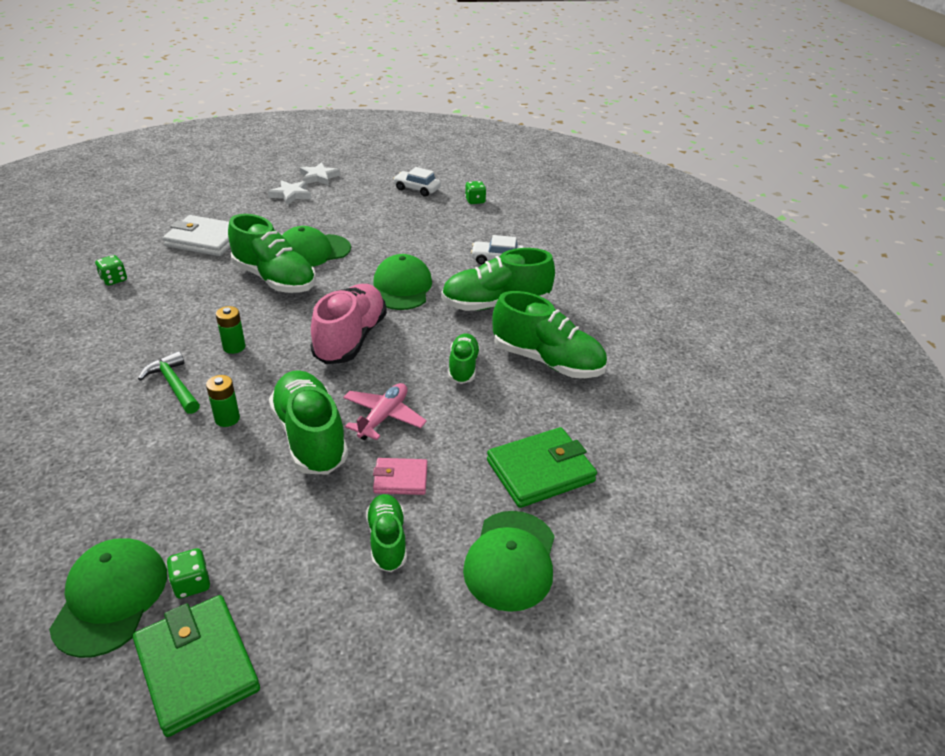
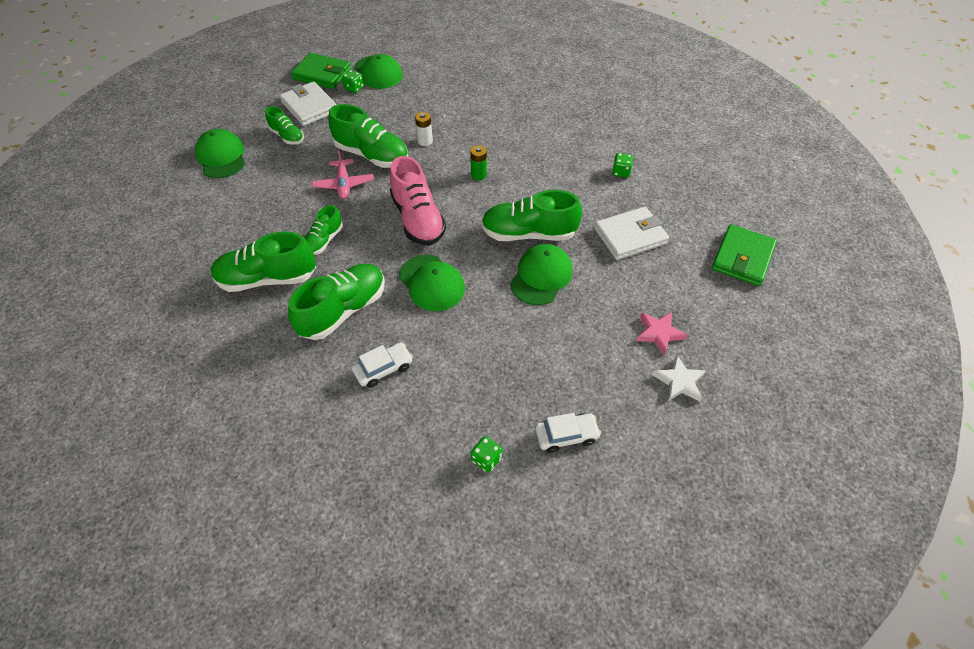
camera: 145 degrees right, 15 degrees up
green hammer [138,351,200,414] -> none
green battery [206,375,240,427] -> white battery [415,112,433,146]
white star [268,180,311,205] -> pink star [636,312,687,355]
pink wallet [373,458,427,495] -> none
green shoe [448,333,480,384] -> green shoe turned 60 degrees clockwise [304,205,343,255]
green wallet [487,427,597,508] -> green wallet moved to [712,224,777,286]
none -> white wallet [280,81,337,126]

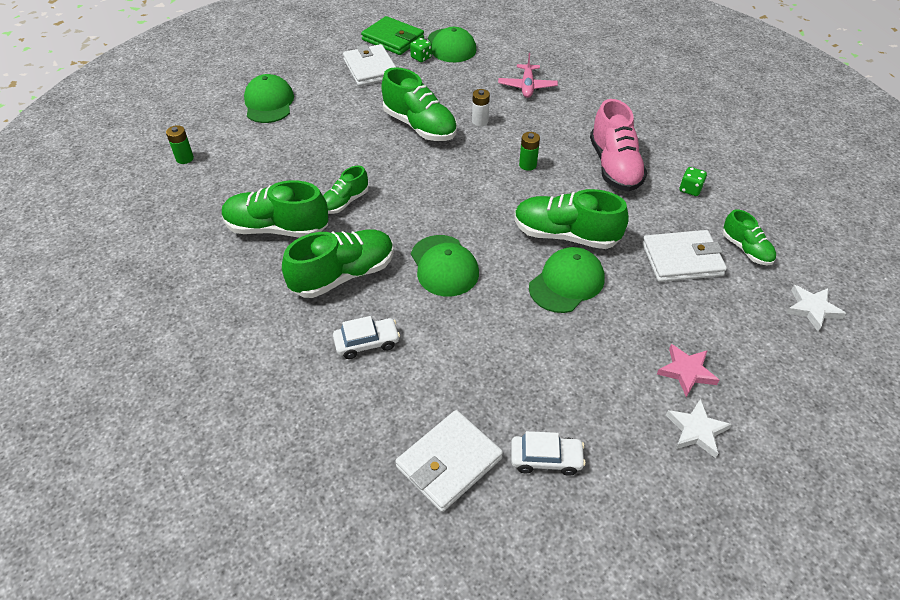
camera: 15 degrees right, 5 degrees down
green shoe [265,106,304,145] -> green shoe moved to [723,209,776,265]
pink plane [312,149,374,199] -> pink plane moved to [498,53,558,98]
pink shoe [390,156,446,245] -> pink shoe moved to [590,99,647,192]
green dice [471,436,502,473] -> white wallet [395,410,503,512]
green wallet [712,224,777,286] -> white star [786,285,846,331]
none -> green battery [166,125,194,164]

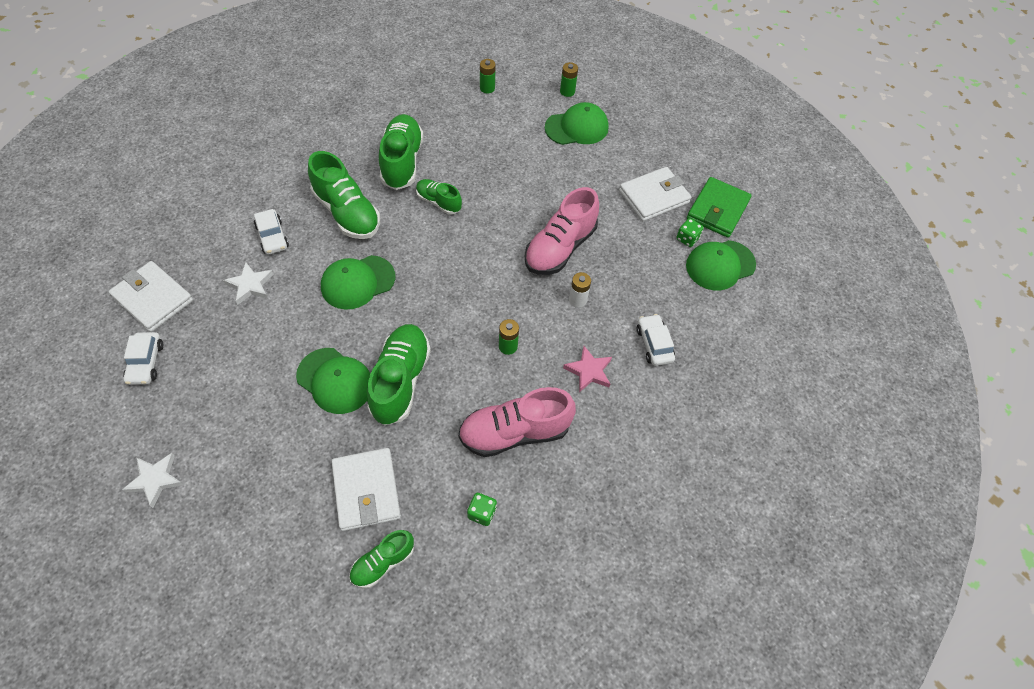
camera: 80 degrees right, 10 degrees up
green shoe [381,67,457,141] -> pink shoe [525,187,599,275]
pink plane [498,53,558,98] -> white car [636,314,675,366]
pink star [657,344,719,397] -> pink star moved to [563,346,612,392]
white star [786,285,846,331] -> white star moved to [223,262,274,305]
none -> green battery [560,62,578,97]

